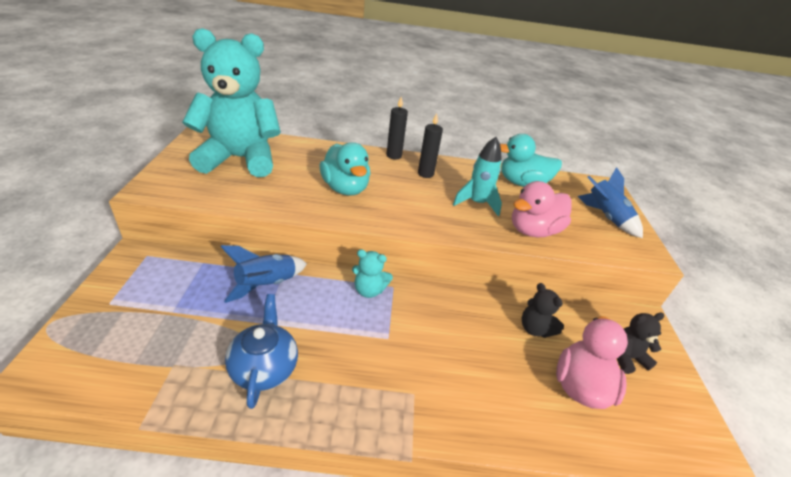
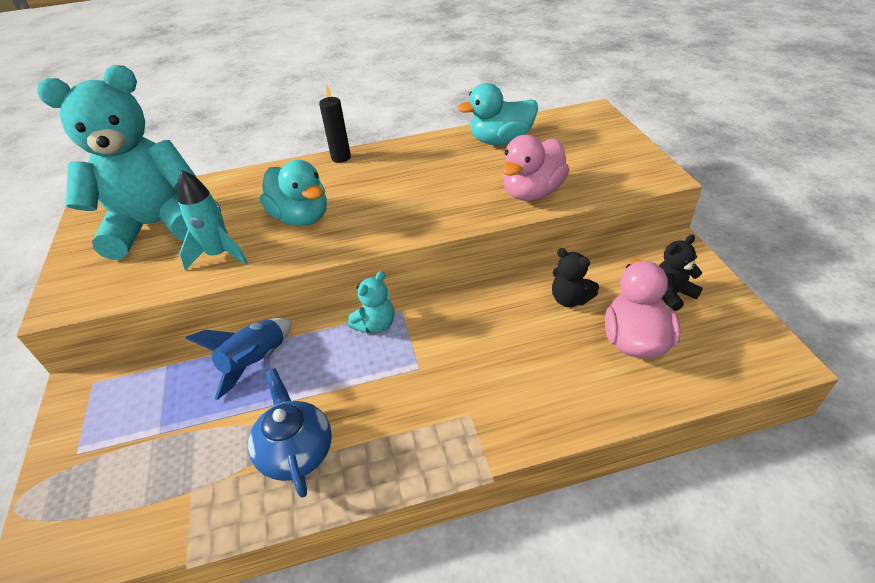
camera: 10 degrees left, 5 degrees up
turquoise teddy bear [352,249,393,298] -> turquoise teddy bear turned 45 degrees counterclockwise [348,271,394,333]
black candle [418,113,443,178] -> none
turquoise rocket [453,137,502,216] -> turquoise rocket moved to [177,170,248,270]
blue rocket [577,167,643,238] -> none

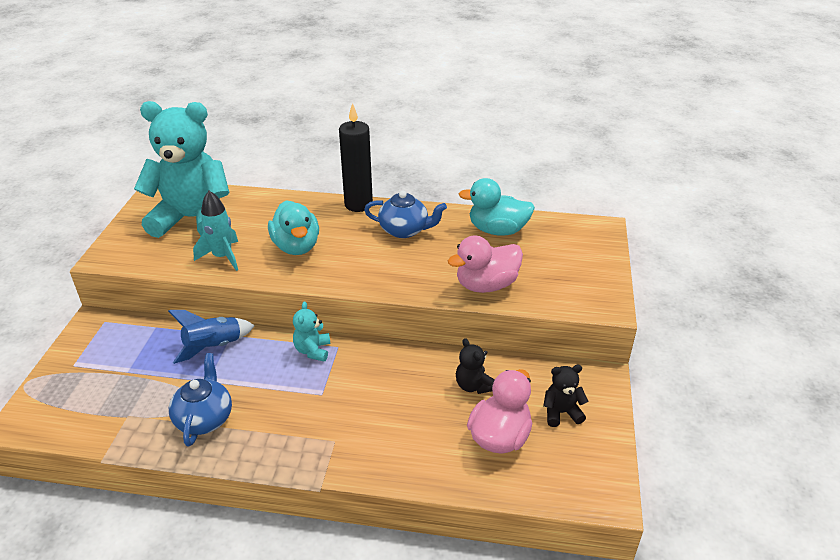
camera: 20 degrees right, 5 degrees down
black candle [319,84,351,163] -> black candle [339,103,373,212], size x1.62
turquoise teddy bear [348,271,394,333] -> turquoise teddy bear turned 120 degrees clockwise [293,301,330,361]
none -> blue teapot [364,190,447,238]

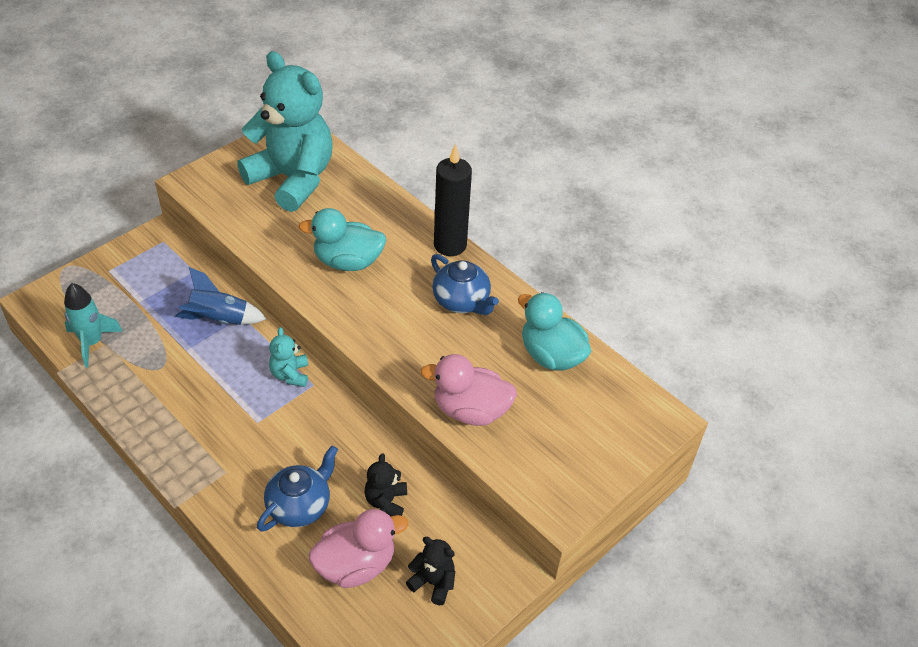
camera: 35 degrees right, 10 degrees up
blue teapot [169,353,232,446] -> blue teapot moved to [257,446,338,532]
turquoise rocket [193,191,238,271] -> turquoise rocket moved to [64,283,123,367]
turquoise duck [268,200,319,255] -> turquoise duck turned 75 degrees clockwise [298,208,386,271]
turquoise teddy bear [293,301,330,361] -> turquoise teddy bear turned 45 degrees counterclockwise [269,327,308,387]

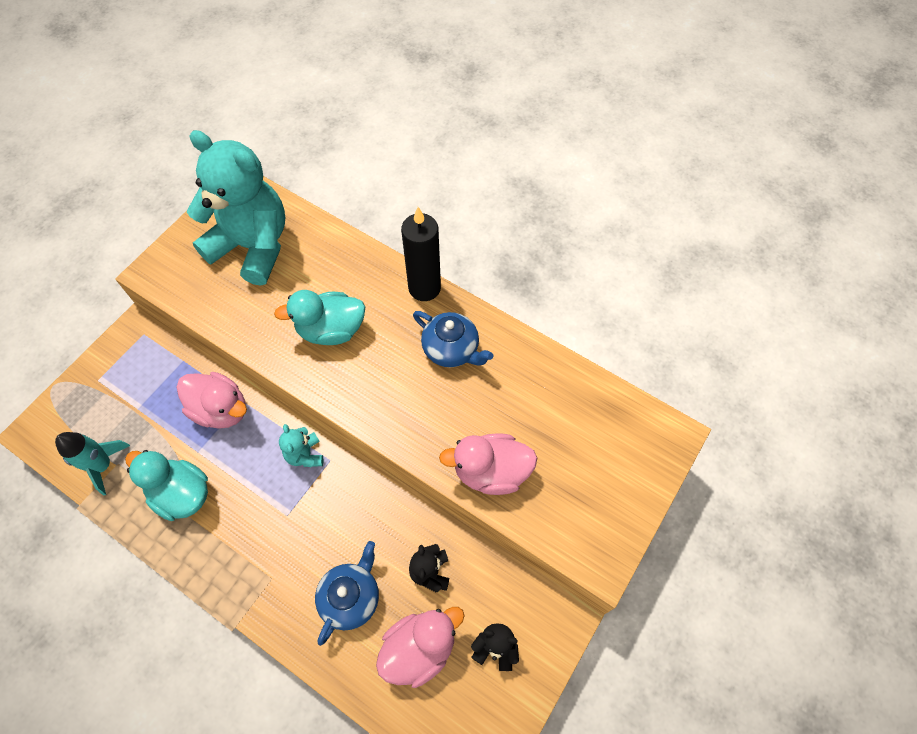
camera: 10 degrees left, 15 degrees up
blue rocket [175,267,266,325] -> pink duck [177,372,247,429]
turquoise duck [518,292,591,371] -> turquoise duck moved to [125,450,208,521]

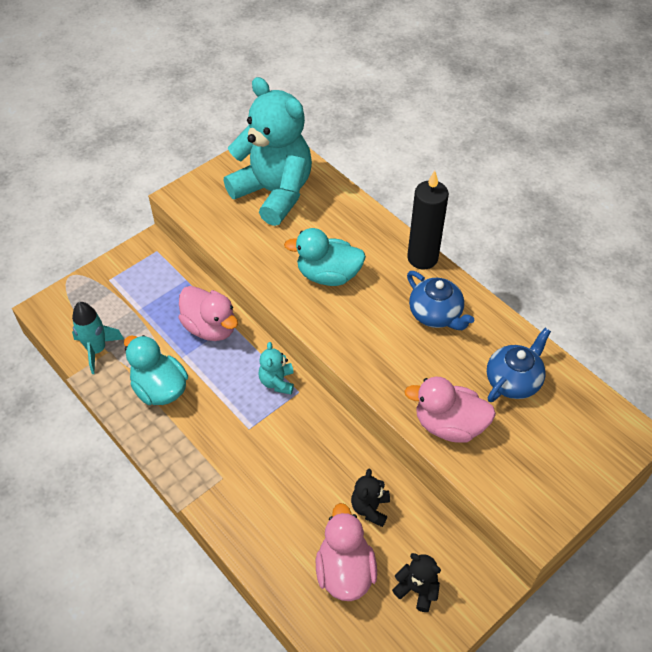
camera: 15 degrees right, 10 degrees down
blue teapot [315,541,379,646] -> blue teapot moved to [487,328,551,402]
pink duck [376,607,465,688] -> pink duck turned 75 degrees counterclockwise [316,503,377,601]

